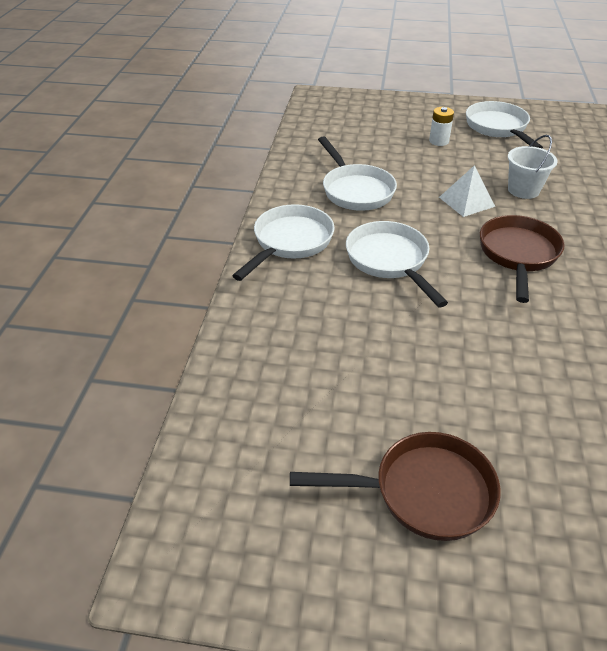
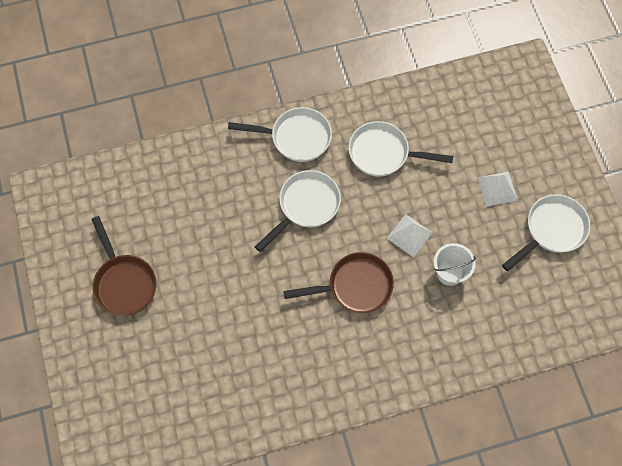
camera: 65 degrees right, 25 degrees up
white pan [318,136,397,211] -> white pan turned 60 degrees clockwise [349,121,453,177]
white battery [429,107,454,146] -> white pyramid [478,172,518,207]

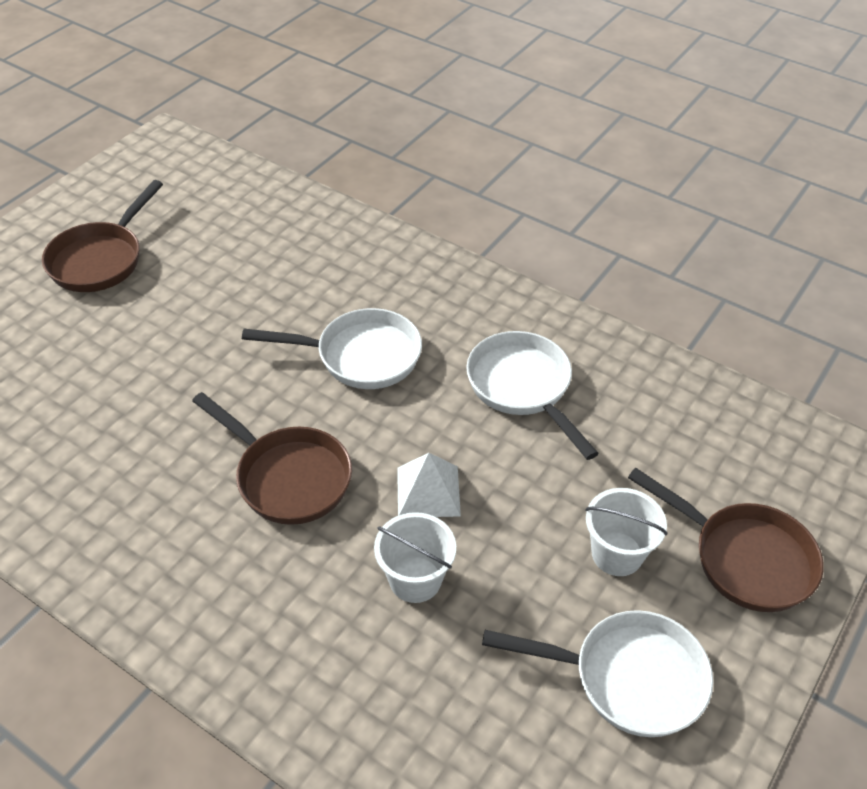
camera: 50 degrees right, 20 degrees down
white pan [228,107,332,162] -> none
white pyramid [478,172,518,207] -> white bucket [585,488,667,576]
none -> brown pan [628,468,824,612]

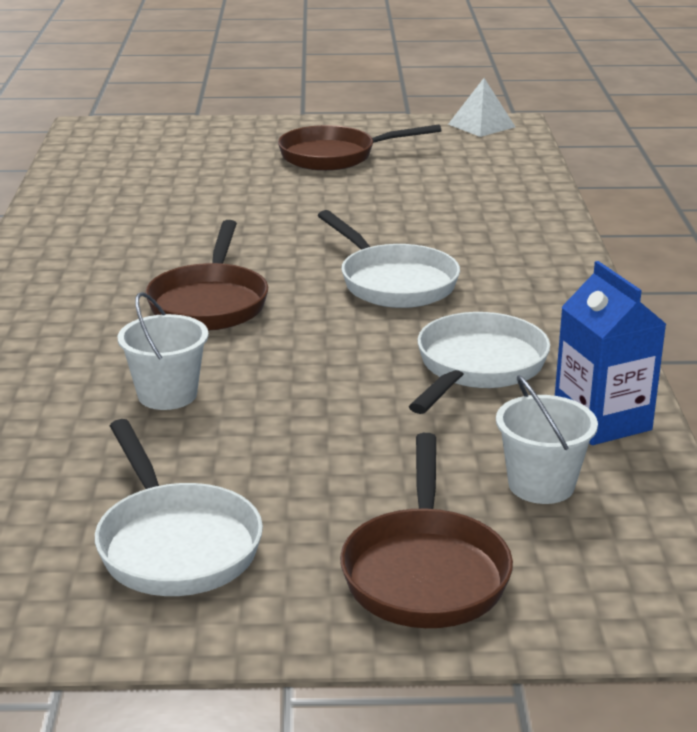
camera: 55 degrees right, 20 degrees down
white pyramid [397,453,461,517] -> white pyramid moved to [448,78,515,137]
white bucket [585,488,667,576] -> white bucket moved to [496,375,598,504]
none -> blue carton [555,261,666,445]

